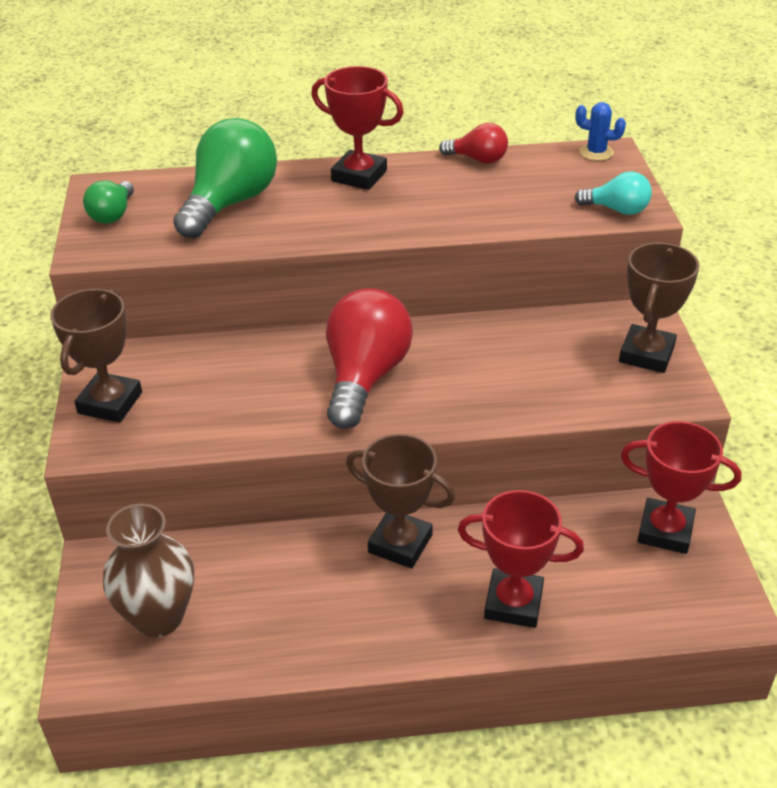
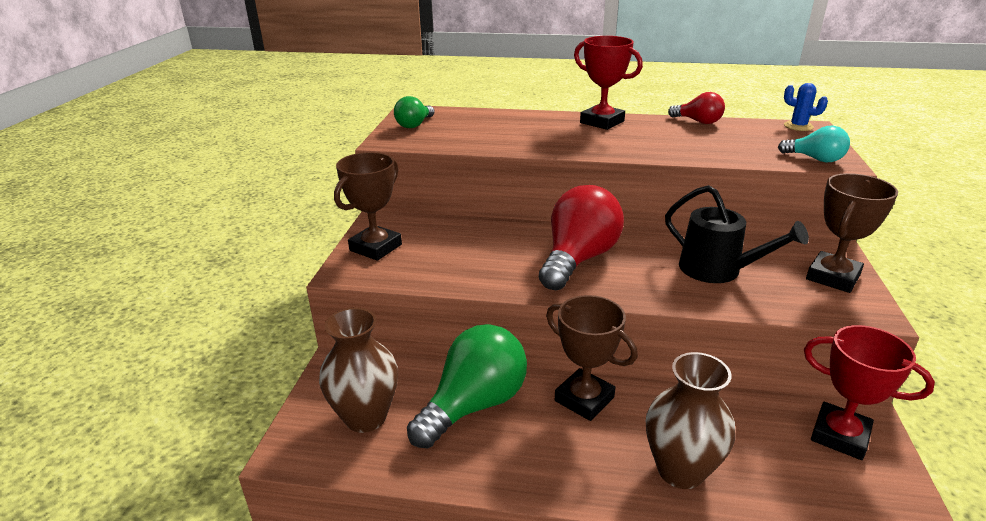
camera: 15 degrees right, 10 degrees down
green light bulb [173,118,277,239] -> green light bulb moved to [407,324,527,448]
red trophy [458,490,584,628] -> brown vase [646,352,736,489]
none -> black watering can [665,185,809,283]

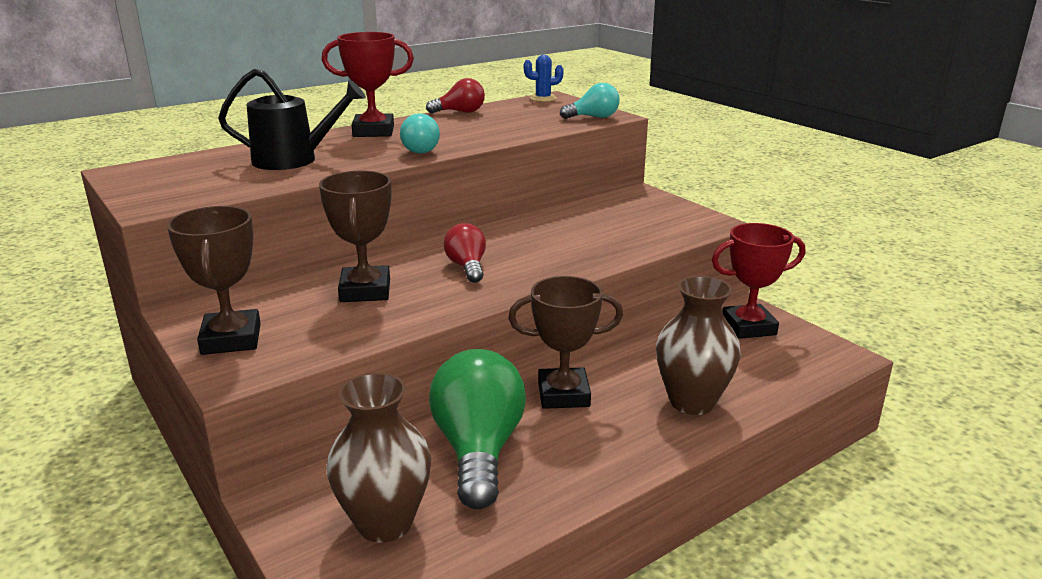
camera: 45 degrees left, 5 degrees down
green light bulb [394,96,435,128] -> none
red light bulb [539,185,624,290] -> red light bulb [444,223,486,283], size x0.52
black watering can [665,185,809,283] -> black watering can moved to [218,69,366,170]
brown trophy [806,173,898,293] -> brown trophy moved to [319,171,392,302]
none -> turquoise light bulb [400,113,440,154]

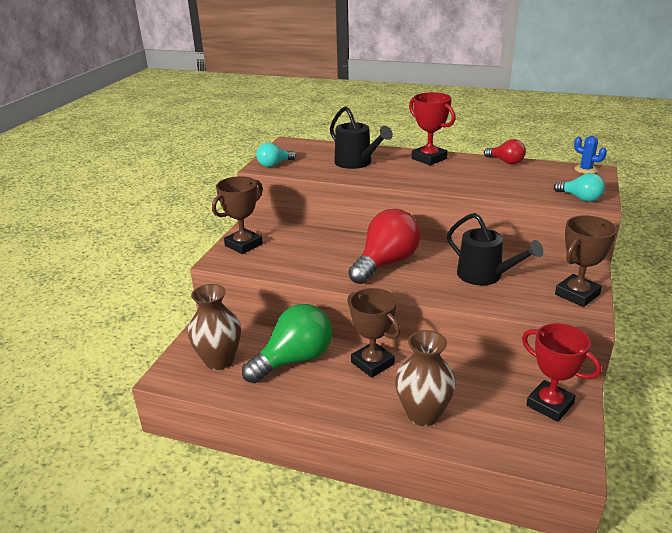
camera: 55 degrees right, 5 degrees up
brown trophy [319,171,392,302] -> brown trophy moved to [555,216,617,307]
turquoise light bulb [400,113,440,154] -> turquoise light bulb moved to [256,142,296,167]
red light bulb [444,223,486,283] -> red light bulb [348,209,421,284], size x1.93
none -> black watering can [447,213,543,285]

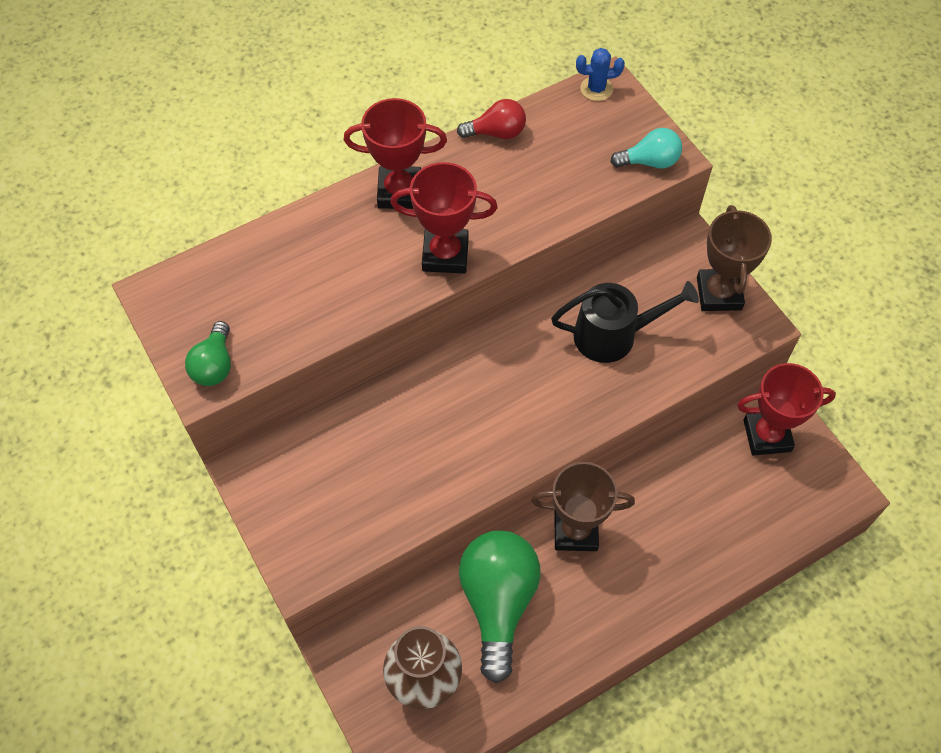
camera: 50 degrees left, 30 degrees up
brown trophy [212,176,263,254] -> none
turquoise light bulb [256,142,296,167] -> green light bulb [185,321,231,386]
black watering can [330,106,393,169] -> none
red light bulb [348,209,421,284] -> none
brown vase [395,330,456,426] -> none
none -> red trophy [390,162,497,274]

